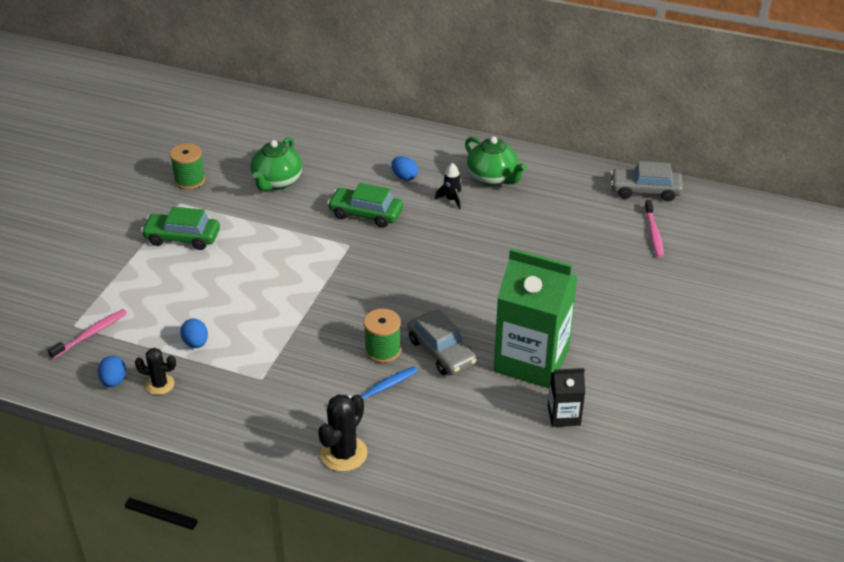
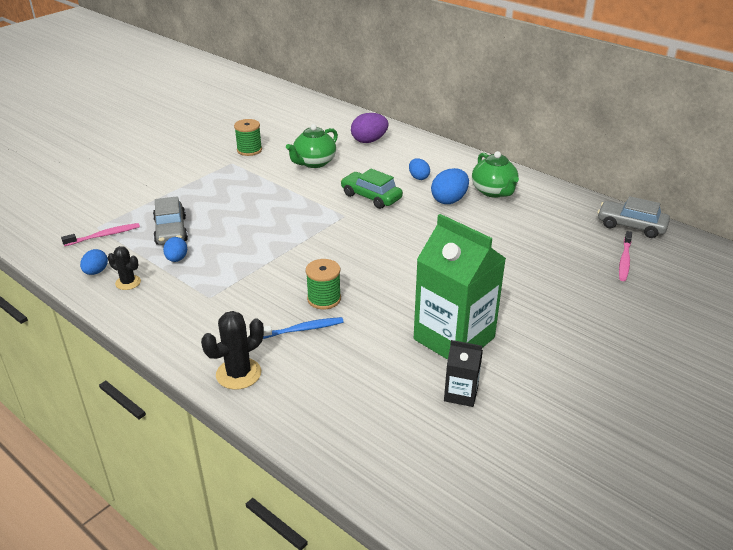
camera: 20 degrees right, 5 degrees down
green car [141,207,220,250] -> none
grey car [407,309,477,375] -> grey car moved to [153,196,188,245]
black rocket [434,163,461,210] -> blue egg [431,168,469,204]
none -> purple egg [351,113,388,143]

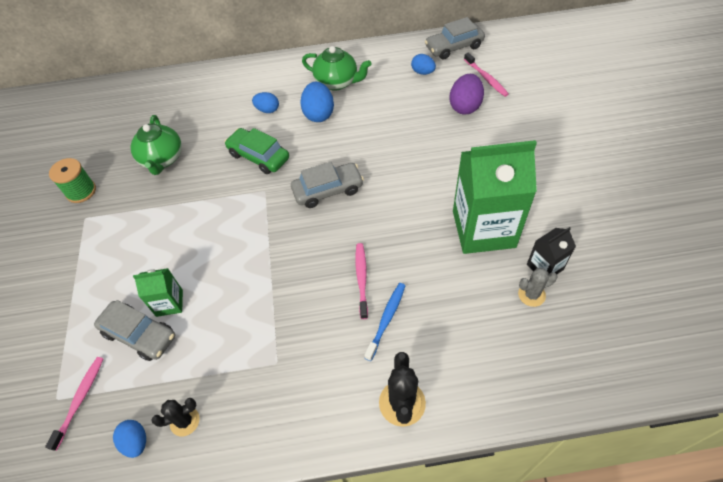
camera: 45 degrees left, 20 degrees up
blue egg [163,237,187,262] -> blue egg moved to [411,54,436,75]
green spool [306,259,341,309] -> pink toothbrush [356,243,368,319]
green car [341,169,403,209] -> green car turned 45 degrees clockwise [225,128,289,174]
purple egg [351,113,388,143] -> purple egg moved to [450,74,484,115]
none -> green carton [133,268,183,317]
none -> grey car [291,162,364,208]
none -> grey cactus [518,268,558,307]

